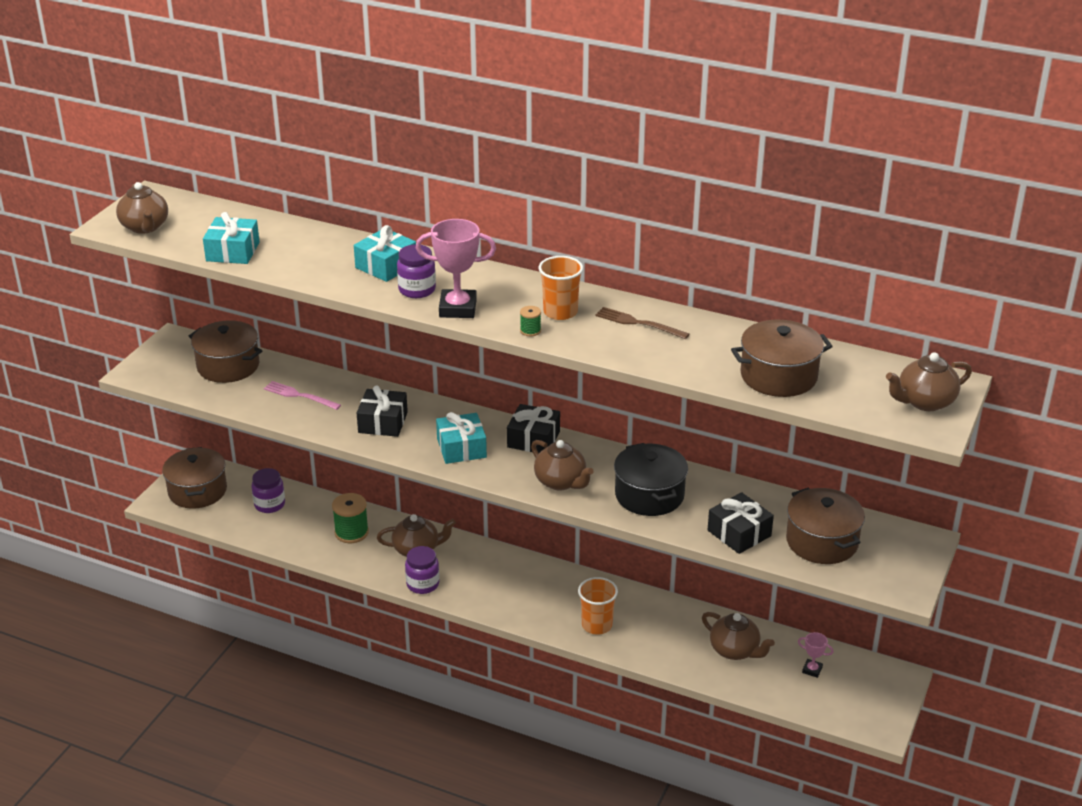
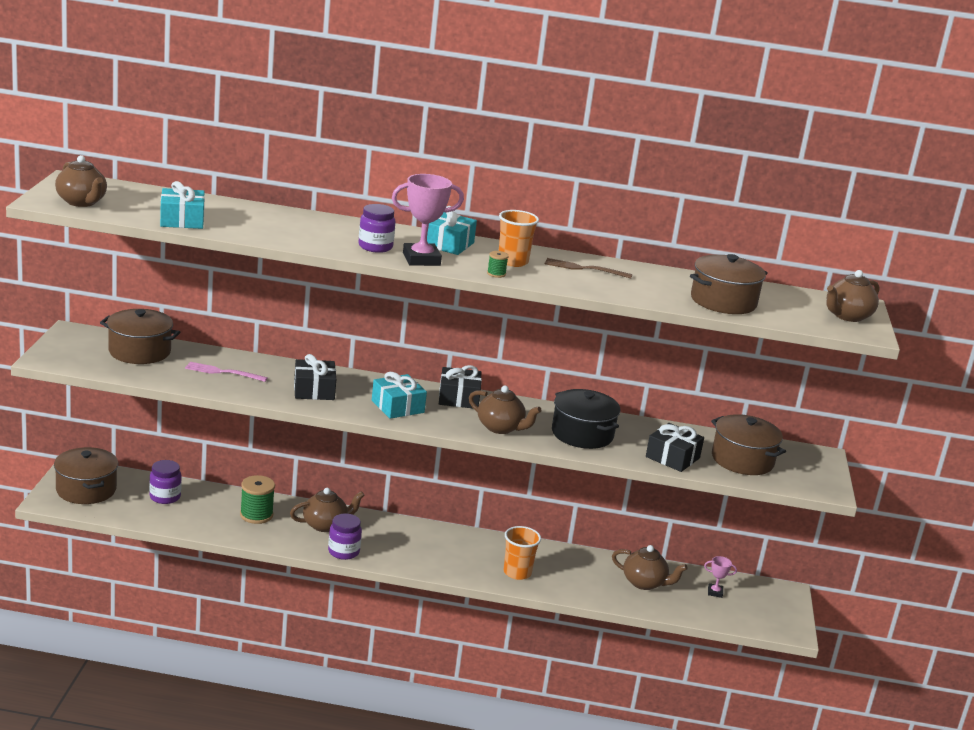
camera: 20 degrees left, 10 degrees down
turquoise gift [354,225,416,282] -> turquoise gift moved to [427,206,477,255]

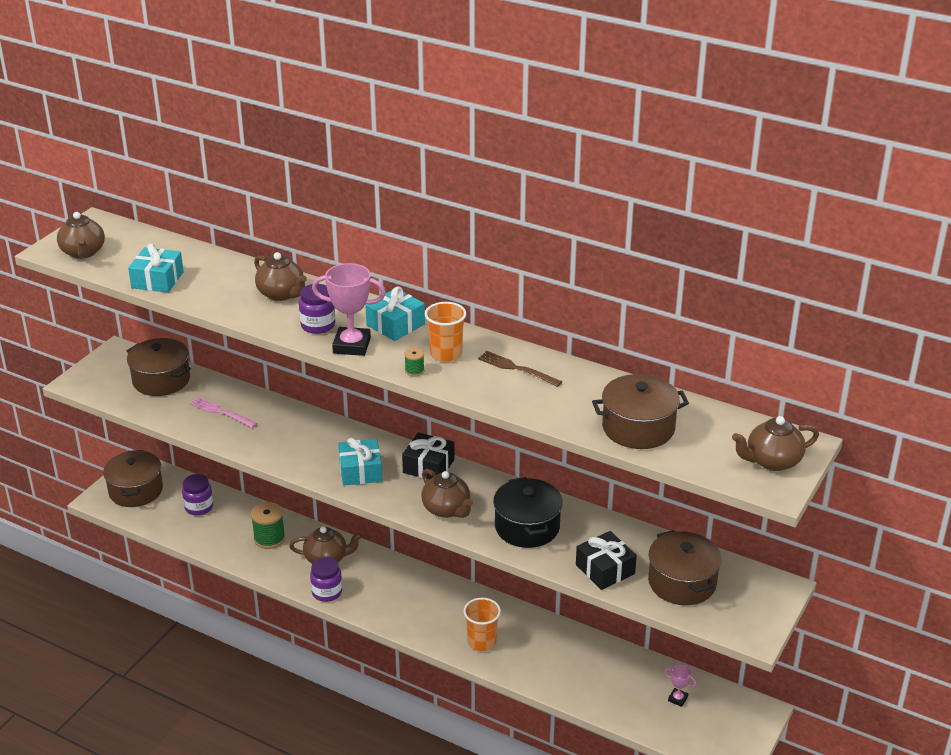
camera: 25 degrees right, 10 degrees up
black gift [294,354,336,400] -> none
brown teapot [612,545,688,590] -> brown teapot moved to [254,252,307,301]

